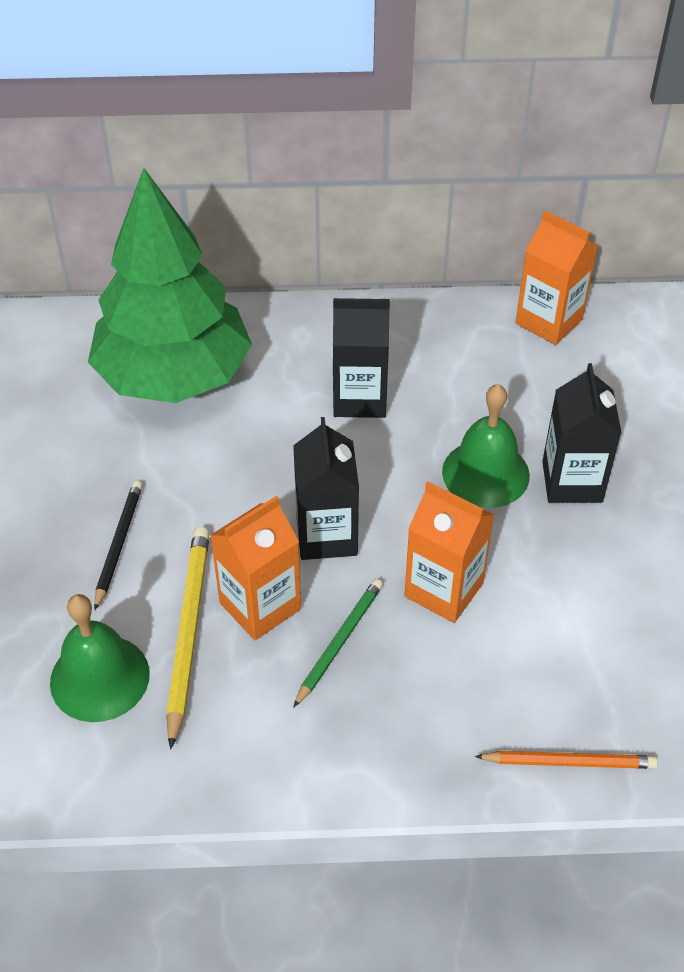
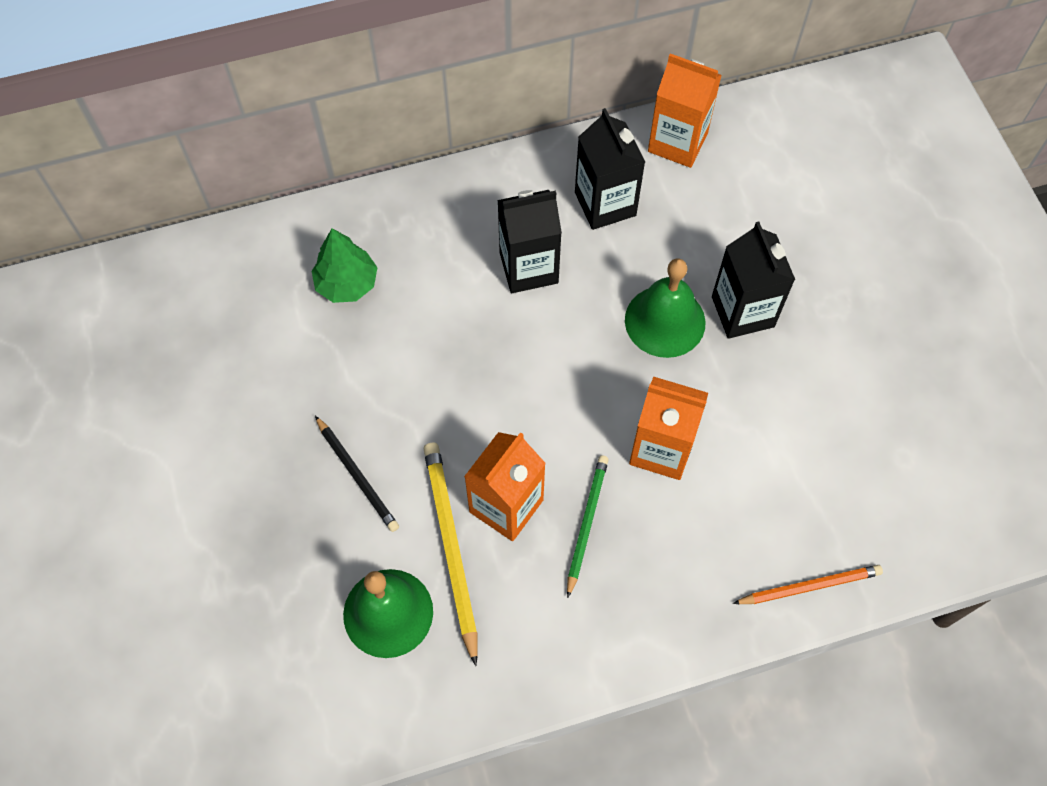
camera: 15 degrees left, 15 degrees up
green tree [88,168,252,403] -> green tree [312,228,378,303], size x0.42
black pencil [94,481,143,610] -> black pencil turned 150 degrees clockwise [315,416,399,532]
black carton [293,417,359,560] -> black carton moved to [575,108,645,230]

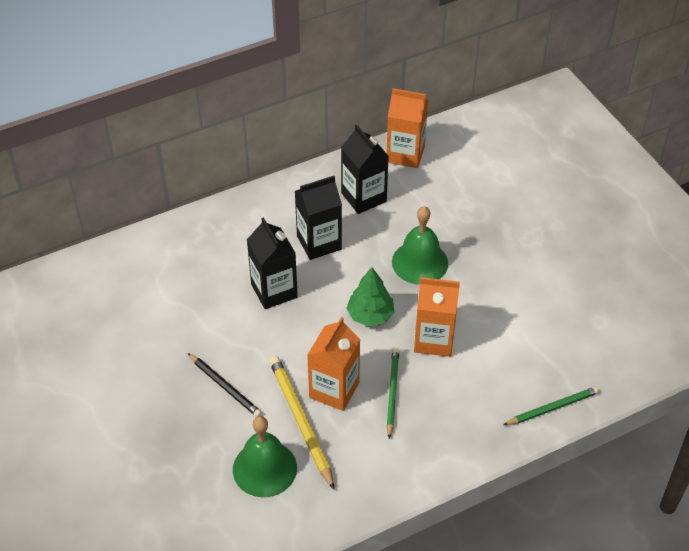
camera: 10 degrees left, 15 degrees down
green tree [312,228,378,303] -> green tree moved to [346,267,394,327]
black carton [712,222,795,339] -> black carton moved to [247,217,298,309]
orange pencil [733,565,883,604] -> green pencil [503,386,600,425]

